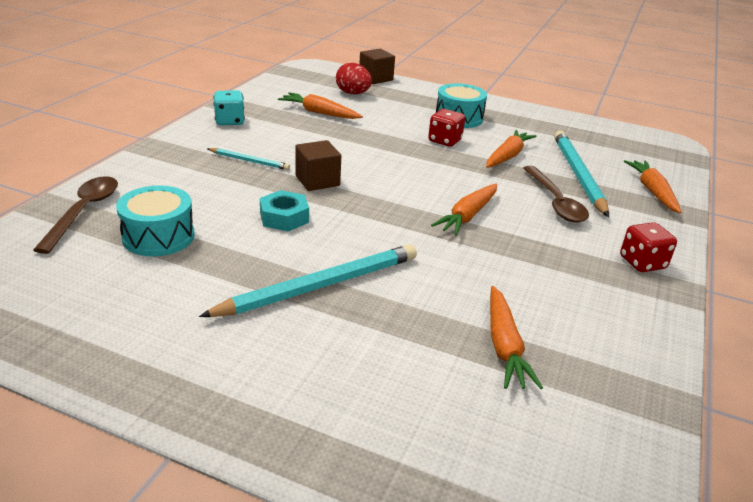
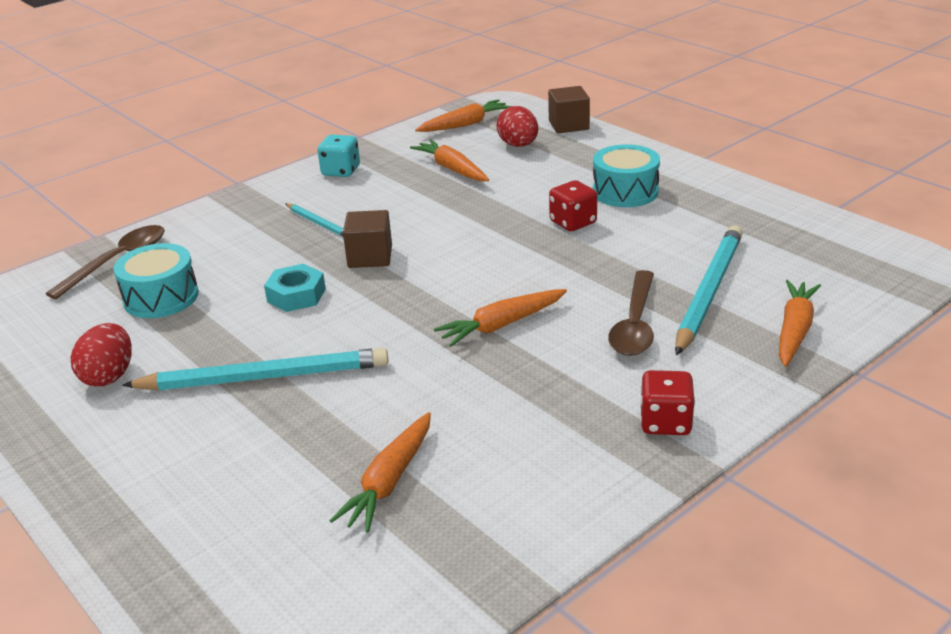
camera: 30 degrees right, 0 degrees up
orange carrot [486,130,537,168] -> orange carrot moved to [415,99,511,132]
none -> red egg [71,323,132,387]

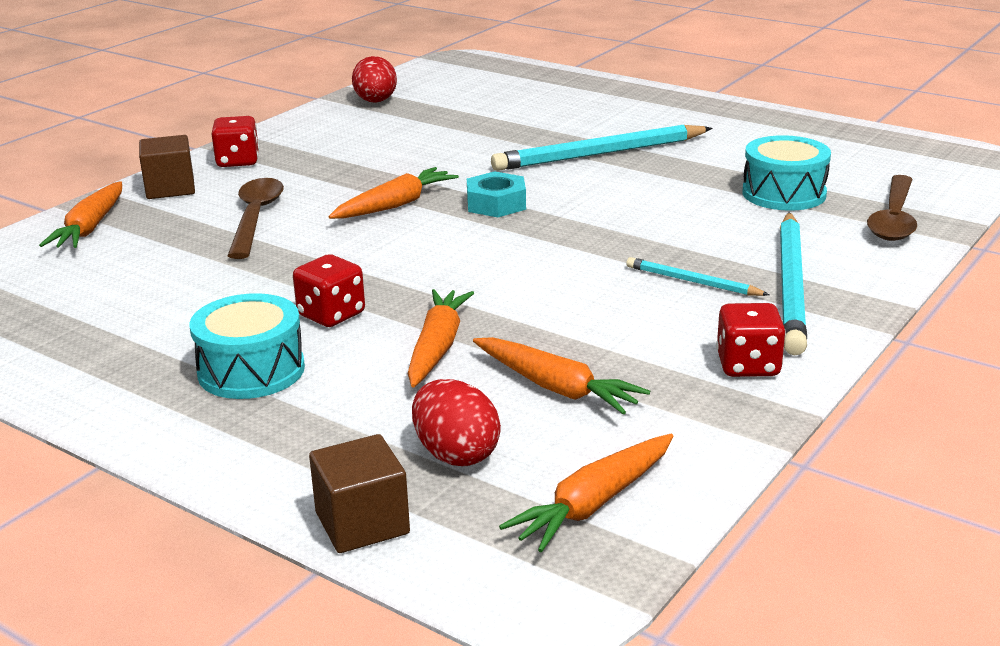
camera: 165 degrees right, 5 degrees down
red egg [71,323,132,387] -> red egg moved to [352,56,397,103]
turquoise nut [264,264,326,312] -> turquoise nut moved to [467,171,526,217]
turquoise dice [317,135,360,177] -> red dice [716,303,786,377]
orange carrot [329,412,431,533] -> orange carrot moved to [407,289,474,388]
brown cube [343,210,392,268] -> brown cube moved to [139,135,195,199]
turquoise pencil [675,225,743,355] -> turquoise pencil moved to [780,212,807,356]

